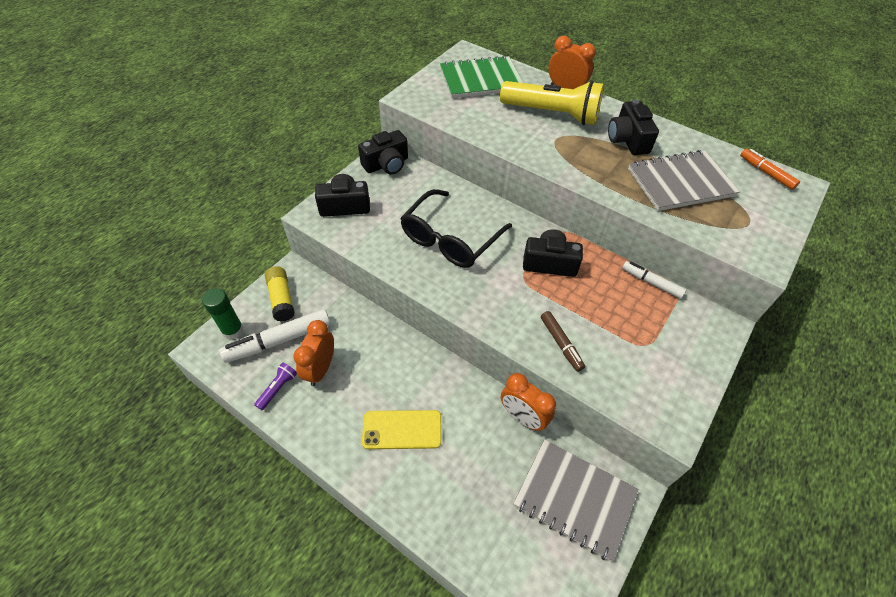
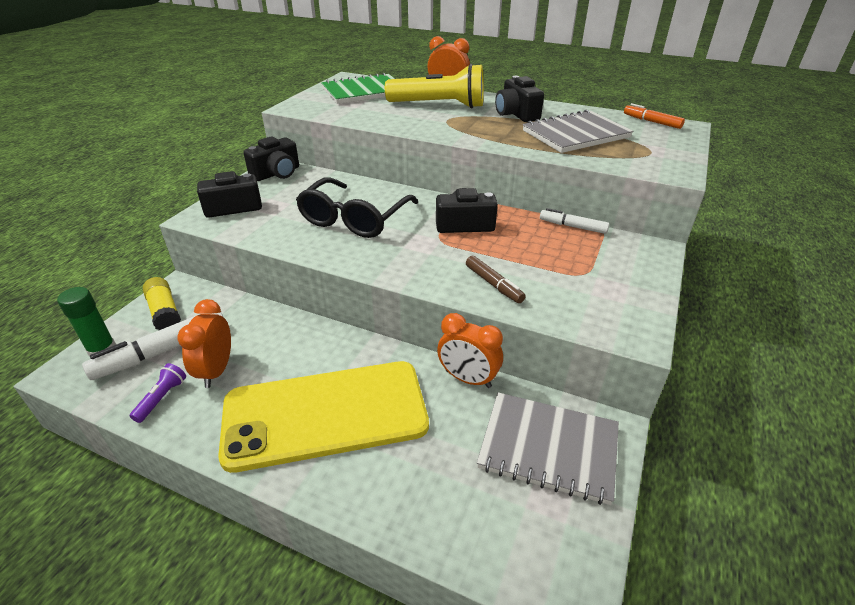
camera: 10 degrees left, 15 degrees down
yellow phone [362,410,442,449] -> yellow phone [218,361,429,473], size x2.02

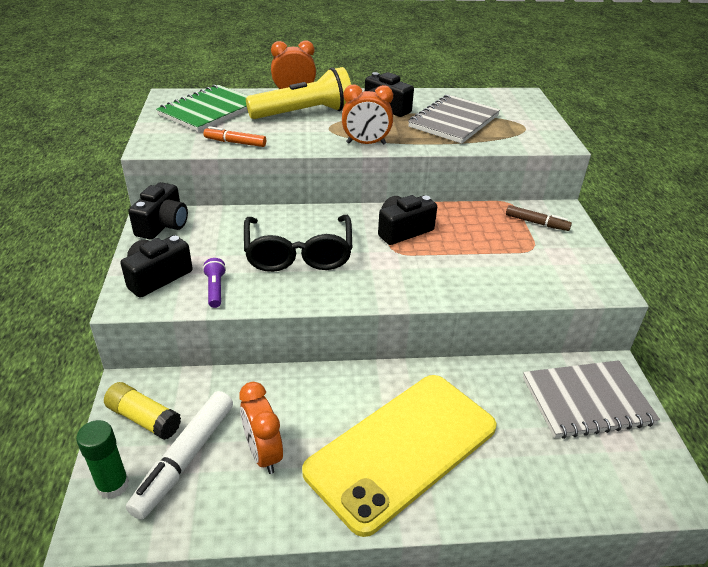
camera: 30 degrees left, 0 degrees up
purple flashlight [130,363,186,423] -> purple flashlight moved to [203,258,226,308]
orange clock [437,313,503,388] -> orange clock moved to [342,85,393,145]
brown marker [466,256,526,303] -> brown marker moved to [506,205,572,231]
white marker [540,208,609,234] -> none
orange marker [624,103,685,129] -> orange marker moved to [204,126,266,147]

